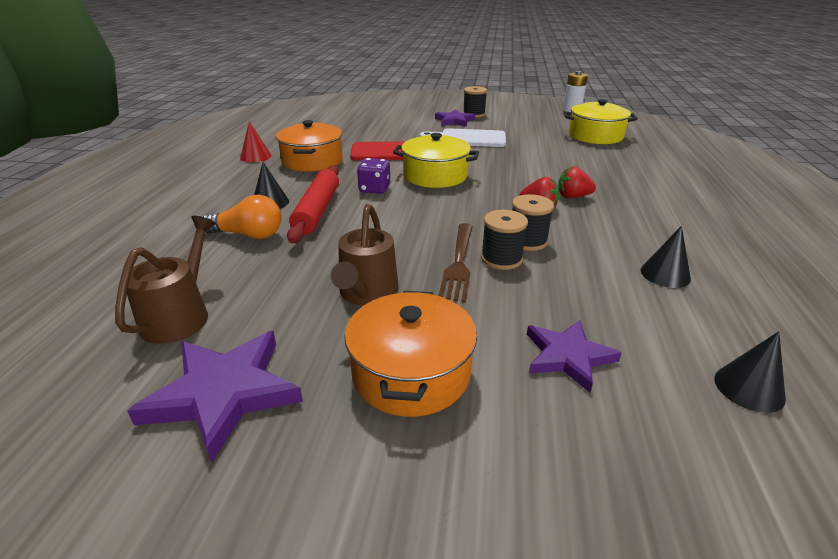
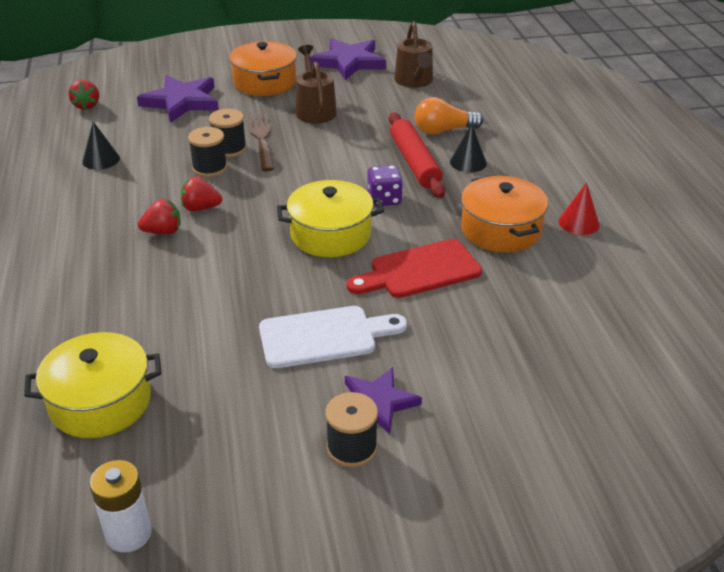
camera: 160 degrees right, 5 degrees up
purple star [527,320,622,392] -> purple star [137,75,219,123], size x1.52
black cone [714,331,786,413] -> red strawberry [68,79,99,110]

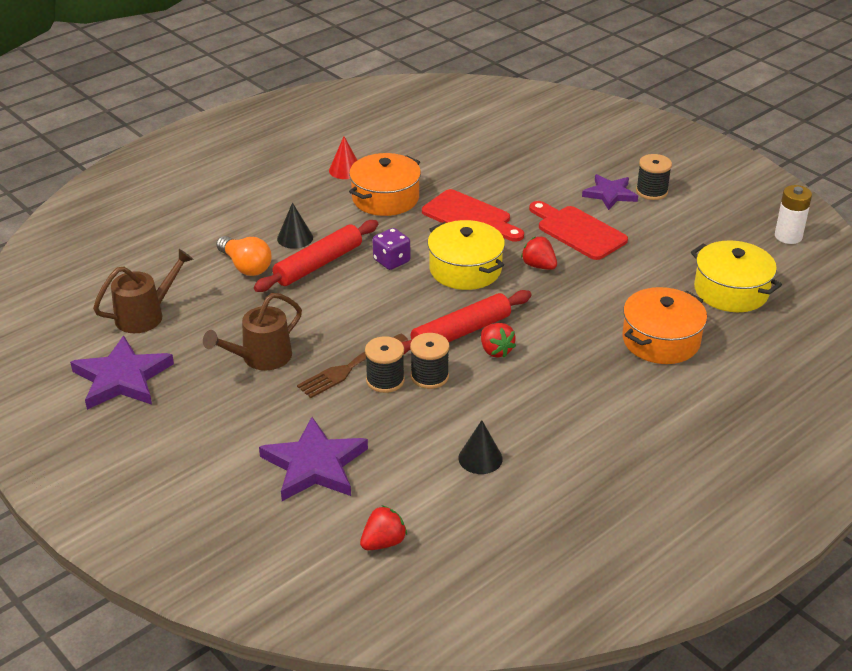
camera: 120 degrees left, 0 degrees up
red strawberry [138,199,181,234] -> red strawberry moved to [521,237,557,270]
orange pot [229,41,297,96] -> orange pot moved to [623,287,707,364]
white cutting board [259,306,407,368] -> red cutting board [529,201,628,260]
none -> red rolling pin [401,290,532,355]

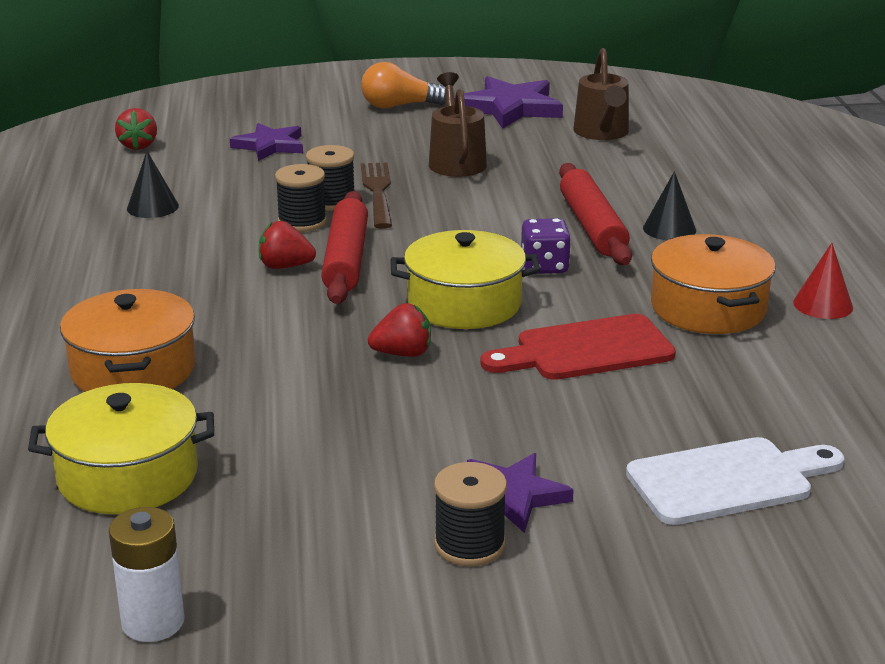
camera: 125 degrees right, 10 degrees down
orange light bulb [216,236,272,276] -> orange light bulb moved to [361,62,446,109]
purple star [259,417,368,501] -> purple star [230,123,303,161], size x0.66
red cutting board [529,201,628,260] -> none
none -> white cutting board [626,437,844,525]

